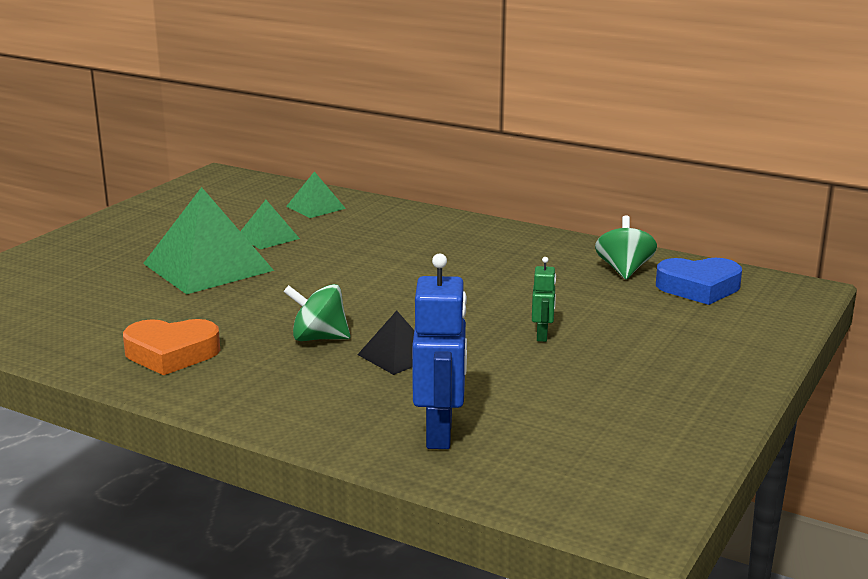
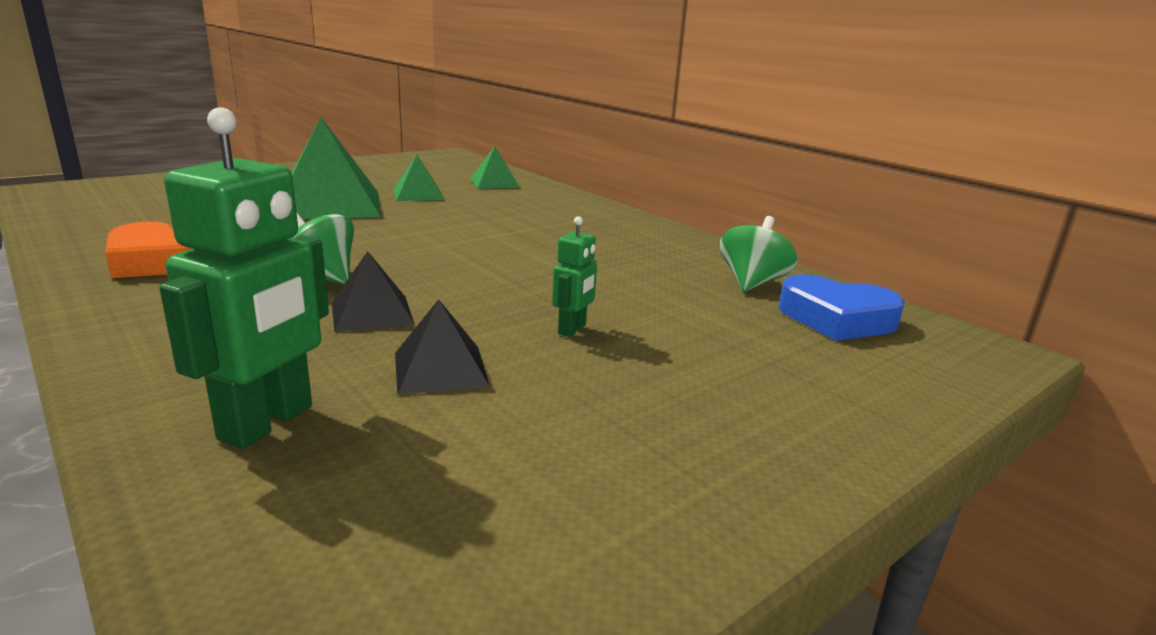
camera: 20 degrees right, 0 degrees up
blue robot [412,253,467,449] -> green robot [159,107,329,449]
none -> black pyramid [395,299,490,395]

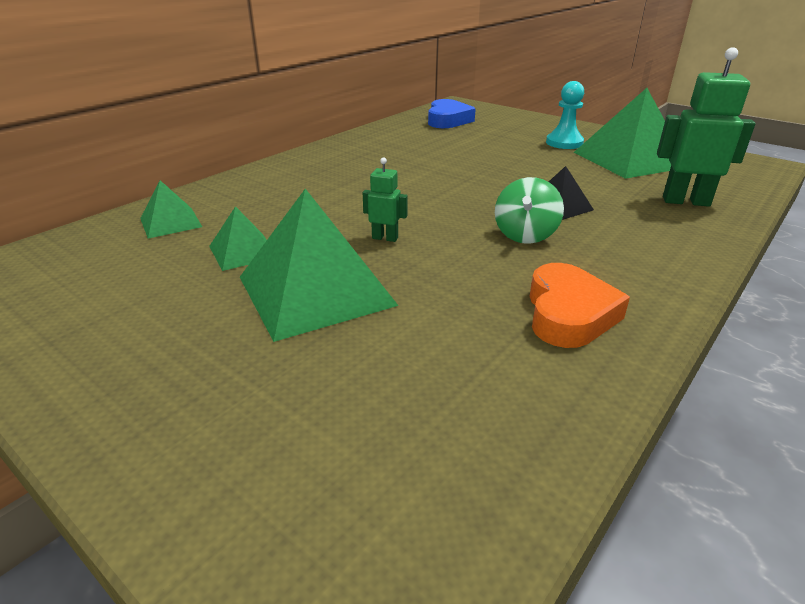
camera: 100 degrees left, 10 degrees up
black pyramid [395,299,490,395] -> none
green robot [552,216,597,337] -> green robot moved to [363,157,408,242]
green spinning top [720,216,797,291] -> none
none -> turquoise pawn [546,81,584,149]
none -> green pyramid [574,88,671,179]

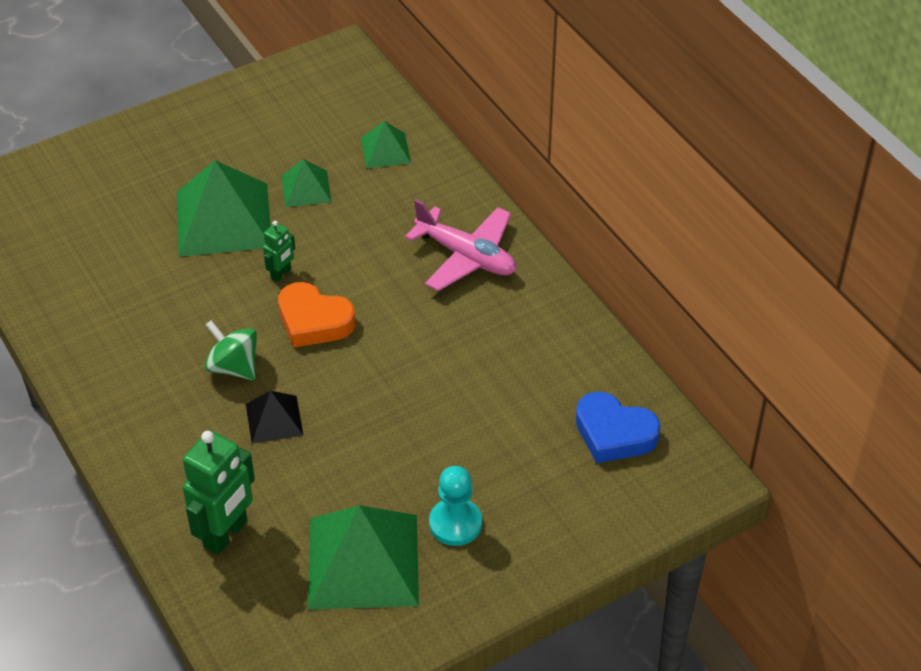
camera: 110 degrees right, 15 degrees up
orange heart [530,263,630,348] -> orange heart moved to [278,282,356,348]
none -> pink plane [405,199,516,291]

